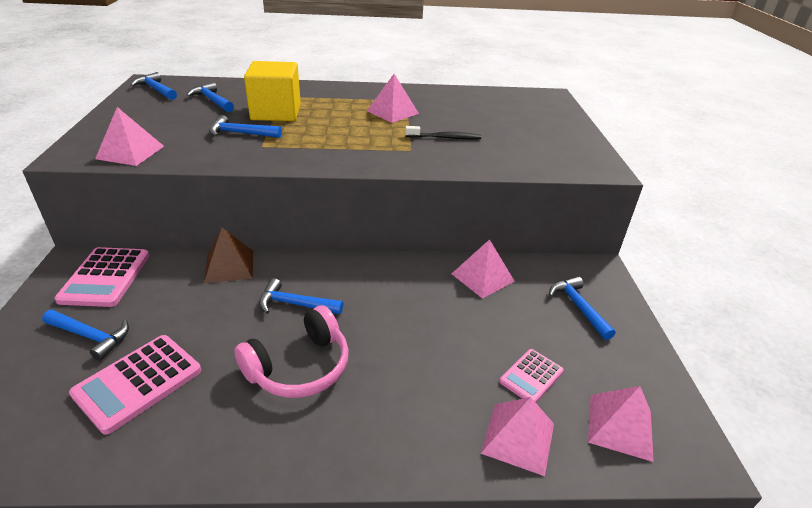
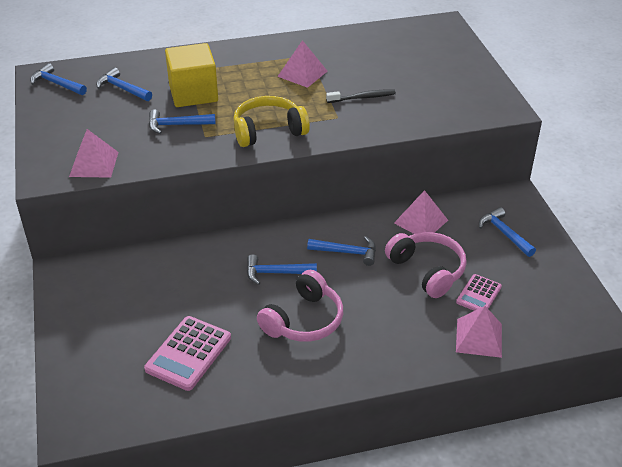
camera: 10 degrees left, 5 degrees up
blue hammer [42,310,129,361] -> blue hammer moved to [307,236,376,266]
pink calculator [55,247,149,307] -> none
brown pyramid [204,228,253,283] -> none
pink pyramid [588,386,654,462] -> none
none -> yellow headphones [233,96,310,147]
none -> pink headphones [385,232,467,298]

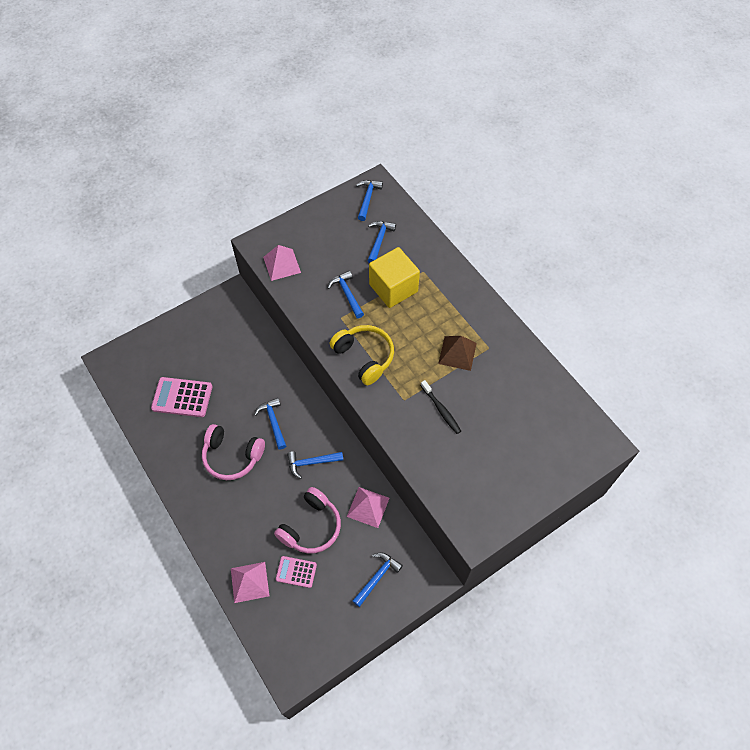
camera: 70 degrees right, 20 degrees up
pink pyramid [277,40,328,88] -> brown pyramid [438,336,477,371]
blue hammer [307,236,376,266] -> blue hammer turned 90 degrees clockwise [287,451,343,479]

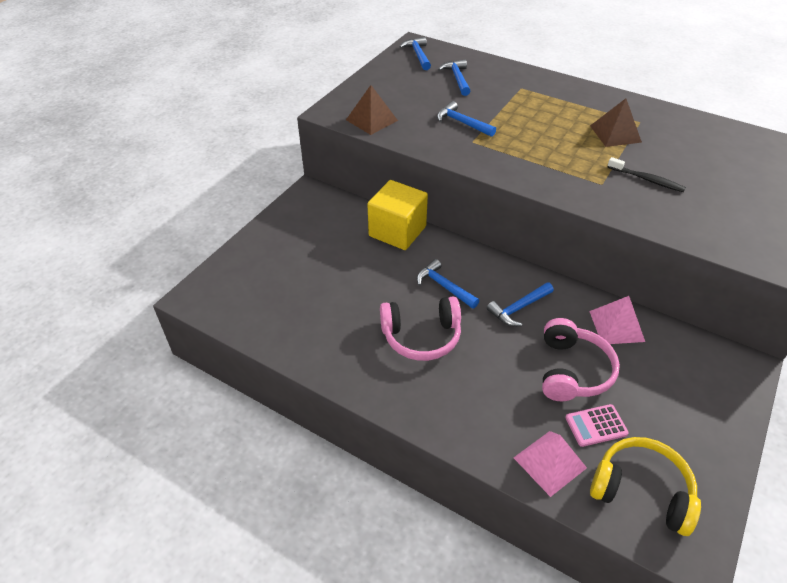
camera: 25 degrees left, 15 degrees down
pink calculator [151,377,212,417] -> none
pink pyramid [263,245,301,281] -> brown pyramid [346,85,398,135]
yellow headphones [330,325,394,385] -> yellow headphones moved to [590,437,701,536]
blue hammer [352,553,403,607] -> none
yellow cube [369,247,420,308] -> yellow cube moved to [367,180,428,250]

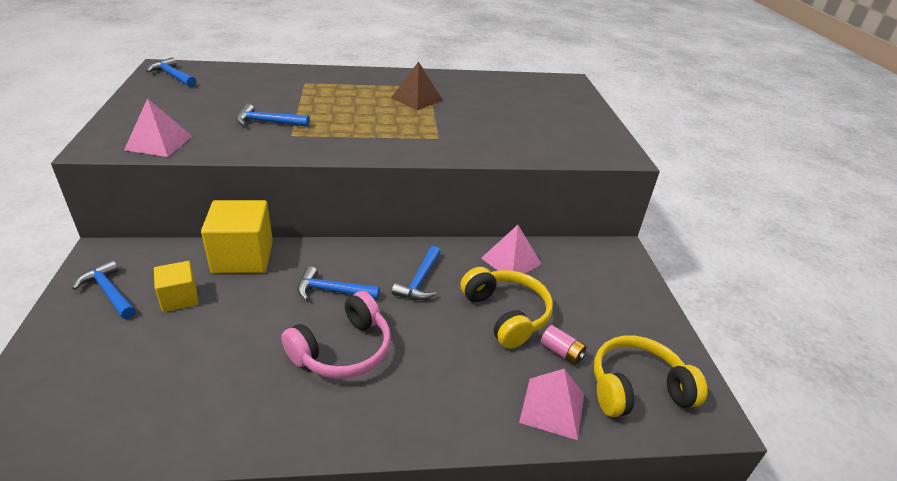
camera: 40 degrees left, 10 degrees down
brown pyramid [346,85,398,135] -> pink pyramid [124,98,192,157]
blue hammer [438,59,470,96] -> blue hammer moved to [72,260,136,319]
pink headphones [542,318,620,401] -> yellow headphones [460,267,553,349]
pink calculator [565,404,629,447] -> pink battery [541,325,587,365]
black toothbrush [607,157,686,192] -> none
none -> yellow cube [154,261,198,312]

